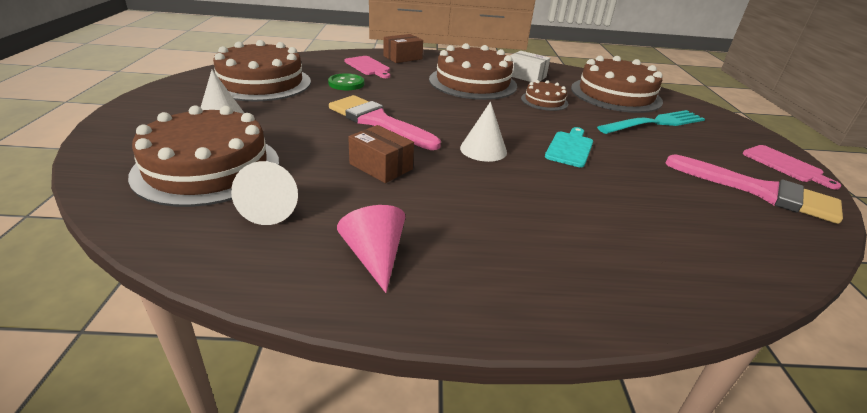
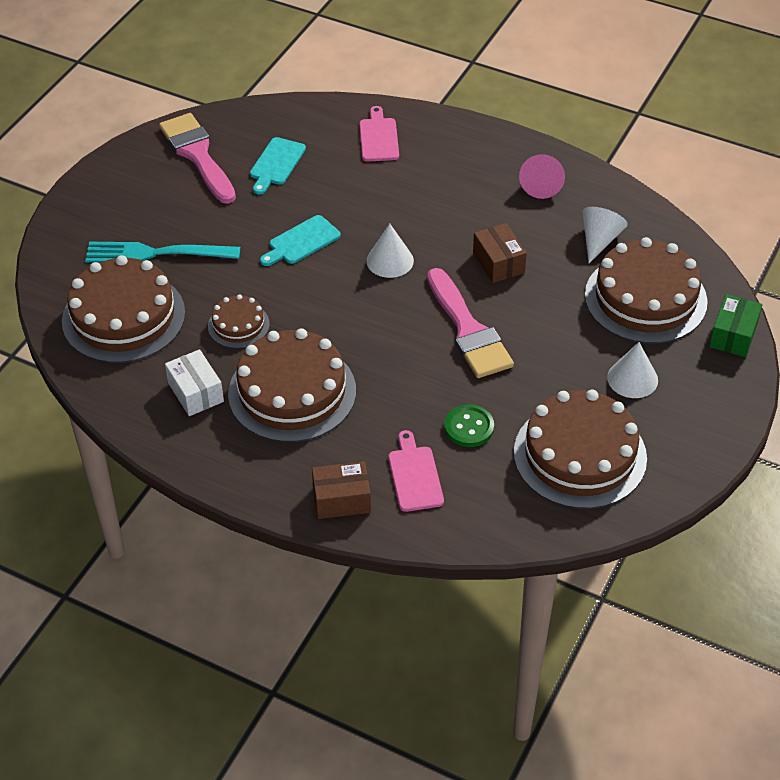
camera: 150 degrees left, 15 degrees up
pink cutting board [743,145,841,190] -> pink cutting board moved to [359,106,399,161]
none -> turquoise cutting board [250,137,306,195]
none -> green box [709,294,762,357]

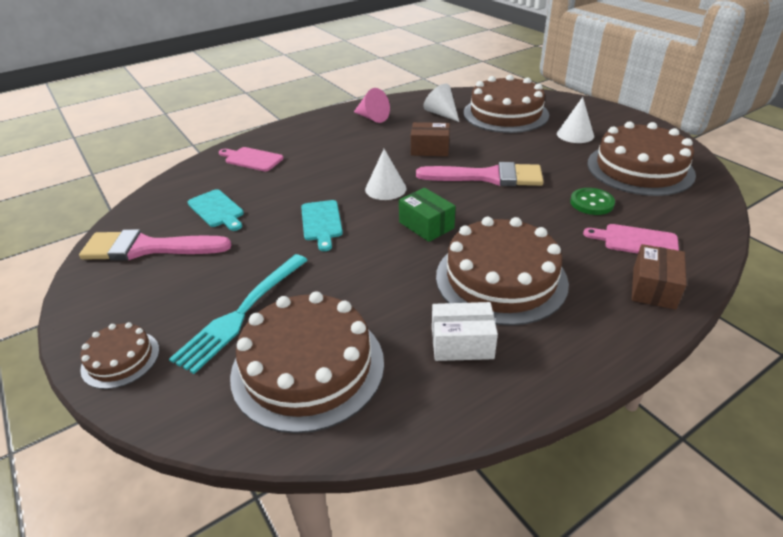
camera: 60 degrees left, 10 degrees down
brown cake [208,294,270,348] -> brown cake moved to [80,322,159,389]
green box [709,294,762,357] -> green box moved to [399,188,456,242]

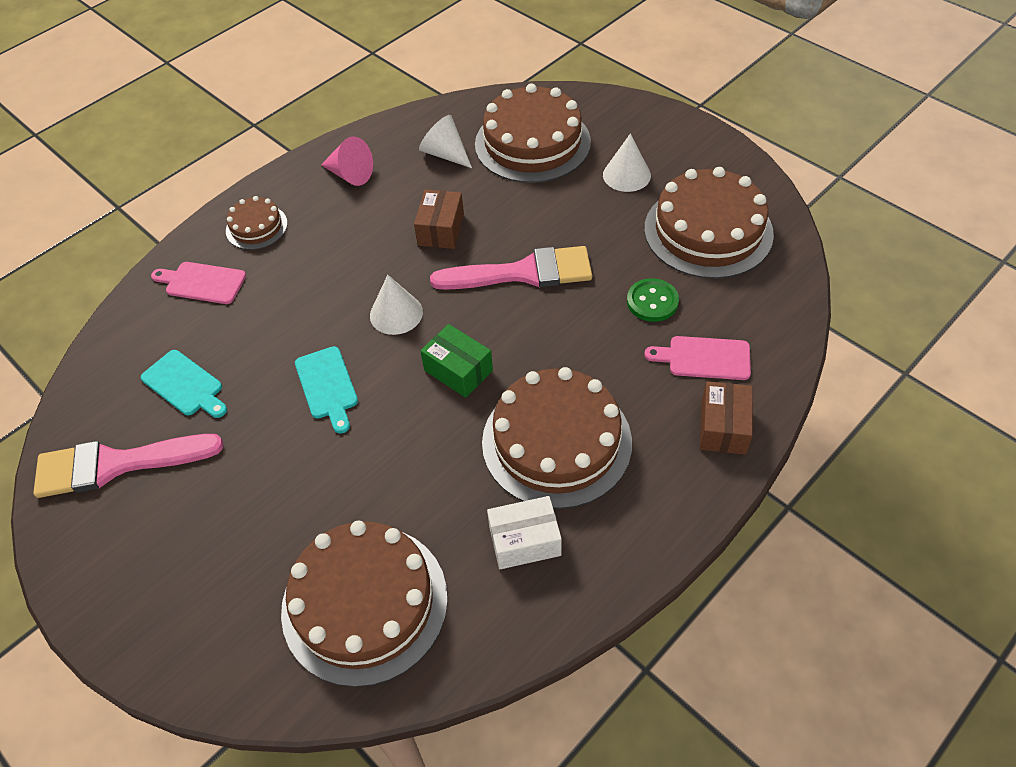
camera: 10 degrees left, 15 degrees up
brown cake [80,322,159,389] -> brown cake moved to [226,196,288,250]
turquoise fork [169,254,308,374] -> none
brown box [411,122,450,156] -> brown box turned 75 degrees counterclockwise [414,189,464,249]

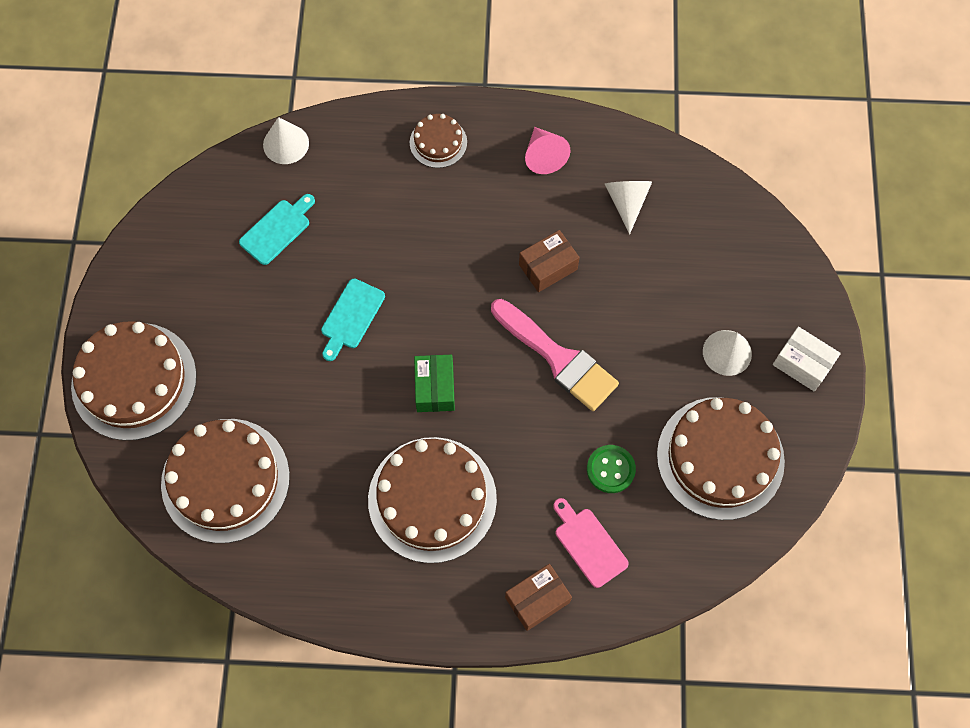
camera: 45 degrees right, 15 degrees up
pink brush [33,434,223,498] -> none
turquoise cutting board [141,350,227,418] -> turquoise cutting board turned 135 degrees counterclockwise [239,194,315,265]
pink cutting board [151,262,246,304] -> none
white cone [370,275,423,335] -> white cone moved to [263,117,309,164]
brown cake [475,83,591,183] -> brown cake moved to [71,321,197,441]
white box [487,496,562,569] -> white box moved to [773,327,841,391]

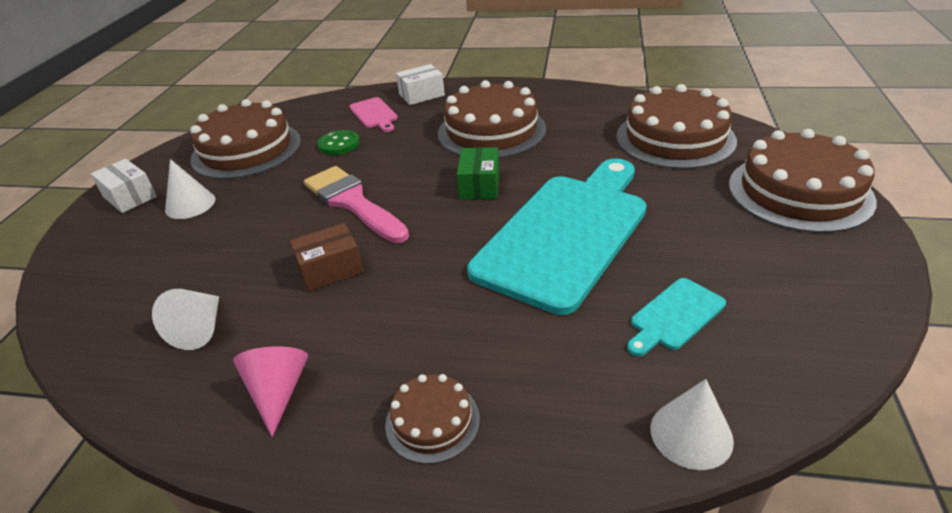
camera: 170 degrees left, 30 degrees down
turquoise cutting board [321,278,385,361] -> turquoise cutting board [467,158,647,315], size x2.42
brown box [505,564,572,631] -> white box [396,64,445,105]

